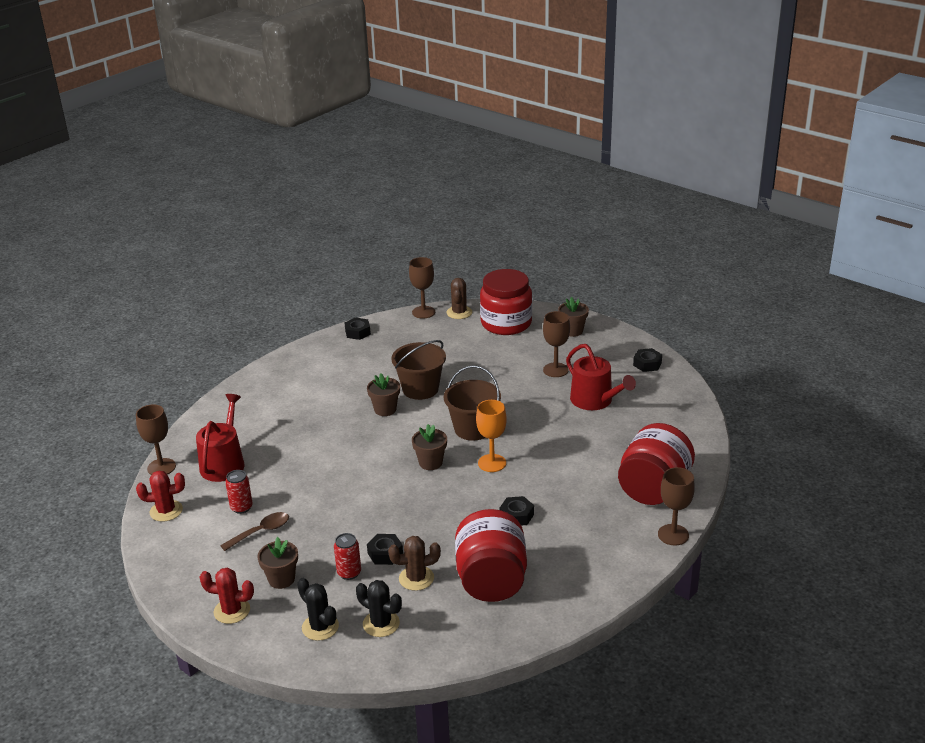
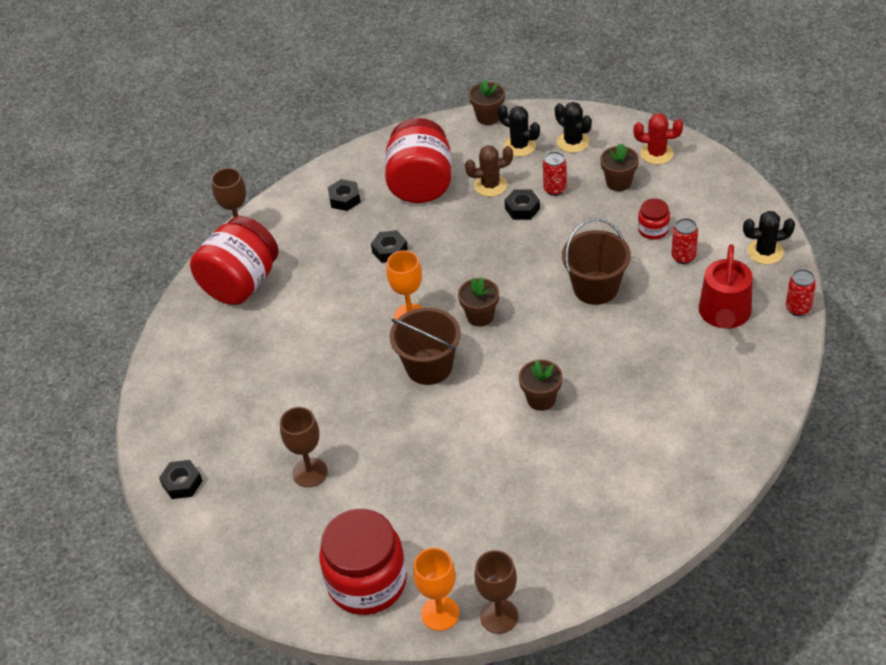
camera: 175 degrees left, 15 degrees up
brown goblet [136,404,176,475] -> red can [786,269,816,316]
red cactus [136,471,185,522] -> black cactus [743,211,795,264]
brown spoon [220,512,289,551] -> red jar [638,198,670,240]
black nut [344,317,371,340] -> black nut moved to [328,179,361,211]
brown bucket [391,340,446,400] -> brown bucket moved to [562,218,631,305]
brown cactus [446,278,472,319] -> orange goblet [413,548,459,631]
brown flower pot [558,297,589,337] -> brown flower pot moved to [469,79,505,125]
red watering can [566,344,636,410] -> none

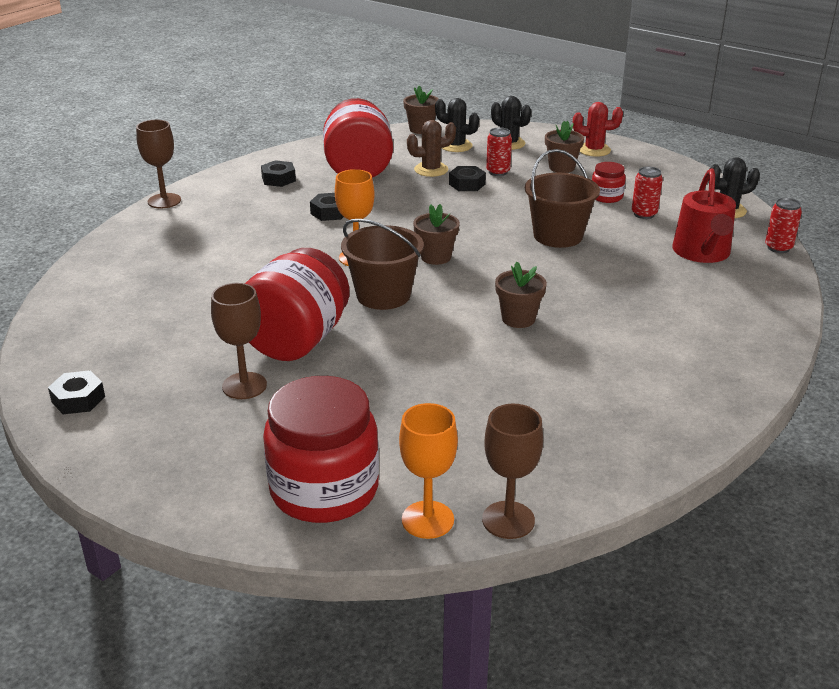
camera: 10 degrees left, 15 degrees down
red jar [190,216,279,305] -> red jar moved to [245,248,349,361]

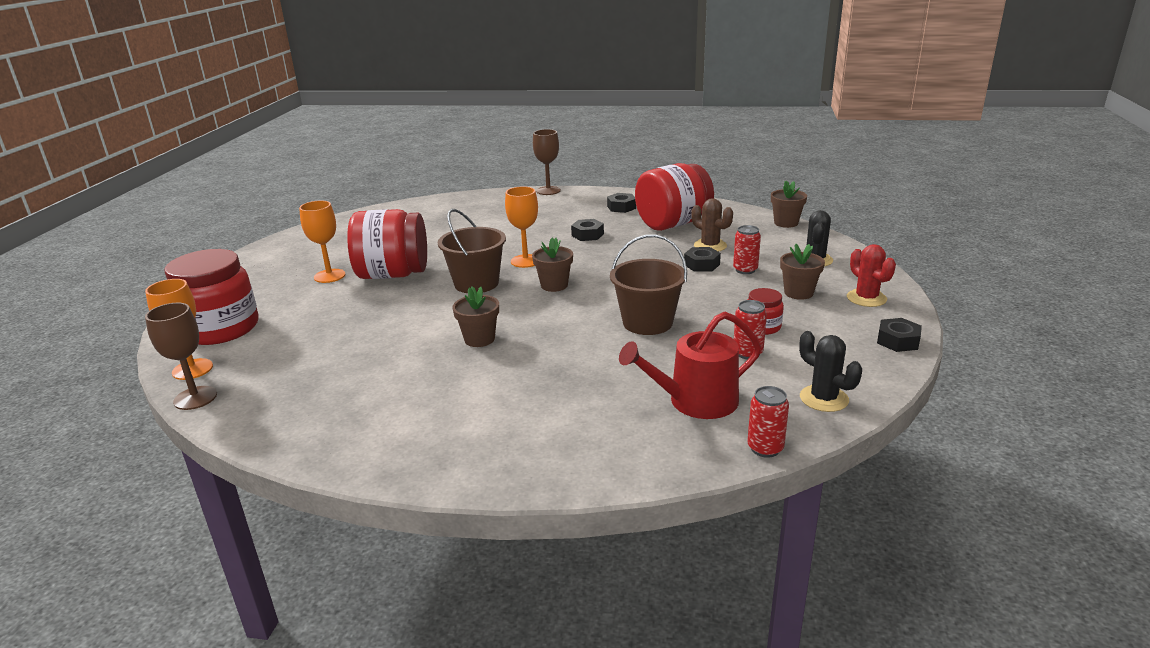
camera: 65 degrees right, 5 degrees down
black nut [48,370,105,414] -> black nut moved to [877,318,922,352]
brown goblet [211,283,267,399] -> orange goblet [299,201,346,283]
black cactus [435,98,479,152] -> none

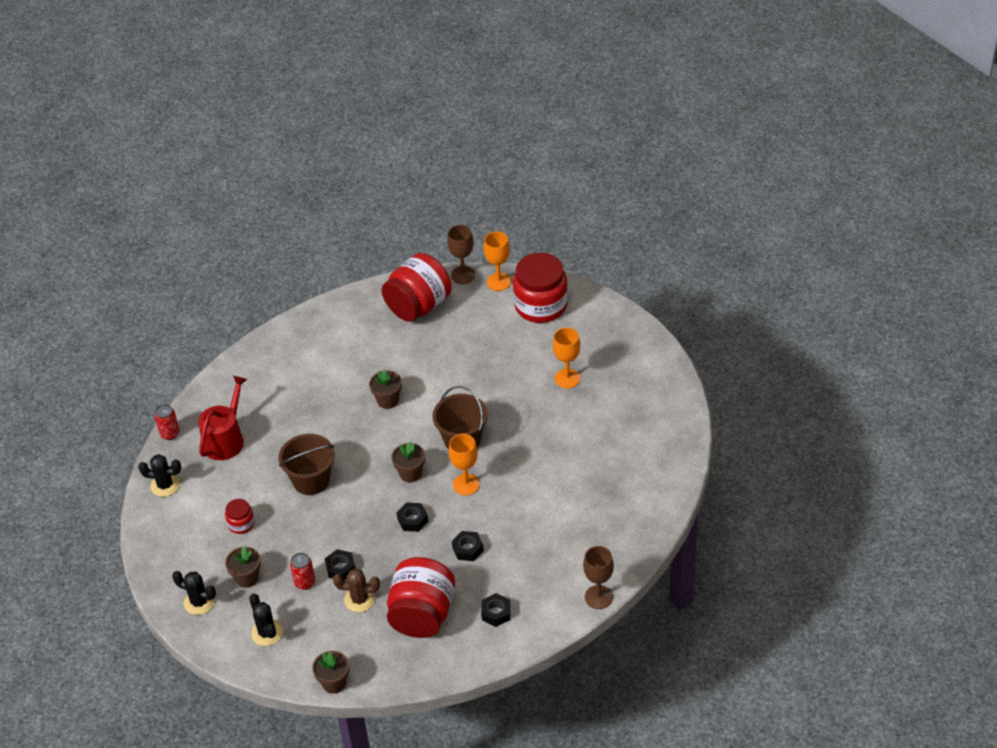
camera: 135 degrees right, 20 degrees up
red jar [347,209,427,279] -> red jar moved to [381,253,452,322]
red can [734,300,767,360] -> none
red cactus [847,244,896,307] -> black cactus [172,571,216,615]
black nut [877,318,922,352] -> black nut moved to [397,502,428,532]

